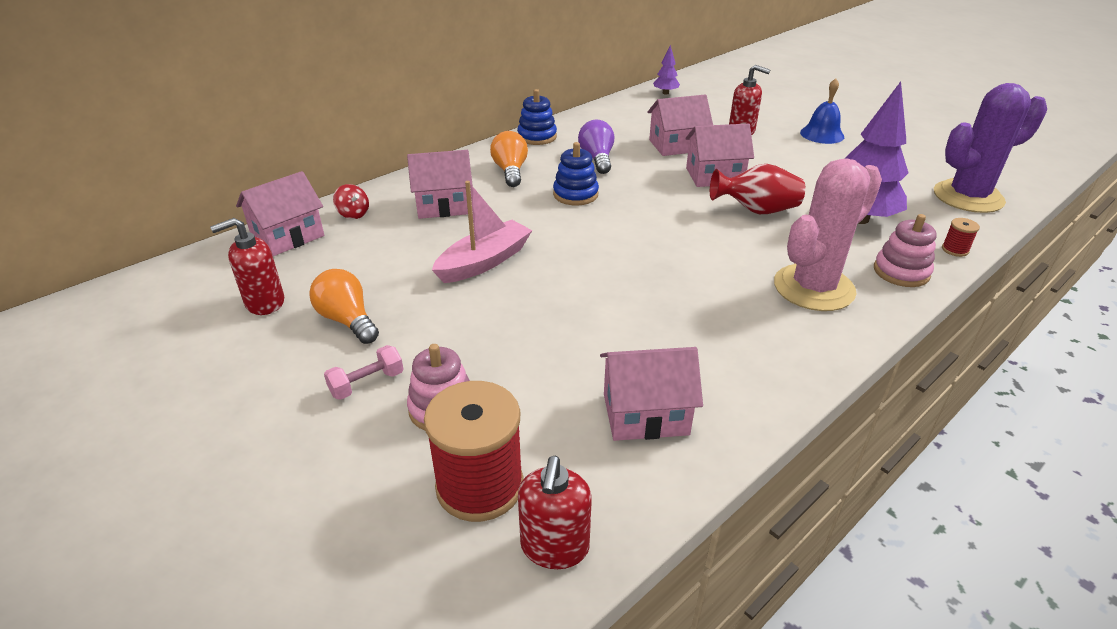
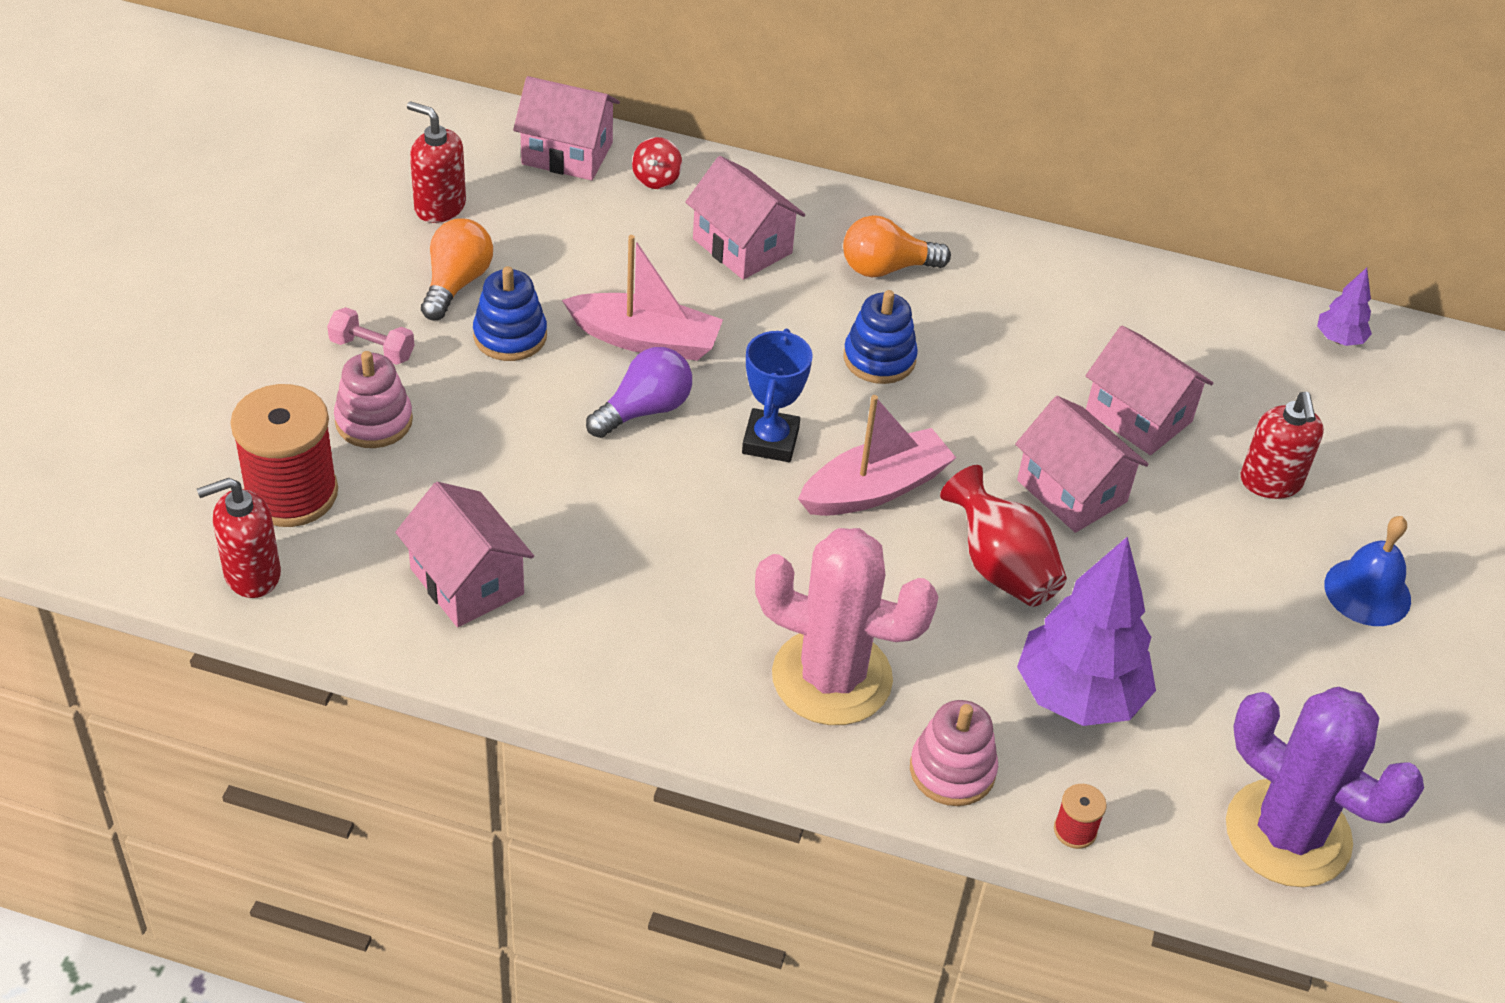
camera: 55 degrees right, 10 degrees up
orange light bulb [490,131,528,187] -> orange light bulb turned 150 degrees counterclockwise [843,215,951,277]
blue stacking toy [517,89,557,145] -> blue stacking toy moved to [473,266,547,361]
purple light bulb [578,120,614,174] -> purple light bulb moved to [586,347,692,438]
none -> blue trophy [742,329,813,462]
none -> pink boat [798,395,956,516]

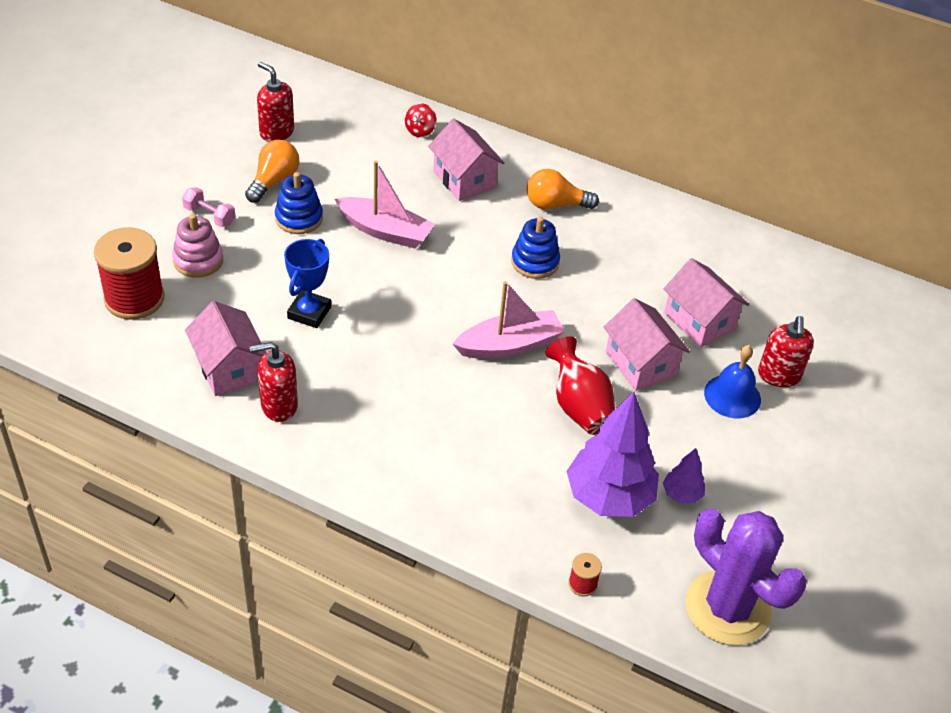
camera: 10 degrees right, 0 degrees up
red soap dispenser [197,478,281,598] -> red soap dispenser moved to [250,342,298,422]
pink house [513,76,620,180] -> none
purple light bulb [586,347,692,438] -> none
blue trophy [742,329,813,462] -> blue trophy moved to [284,239,331,328]
pink cactus [755,528,939,725] -> none
pink stacking toy [910,700,998,806] -> none
purple tree [1317,267,1372,346] -> purple tree moved to [663,448,705,503]
blue bell [1324,516,1411,626] -> blue bell moved to [704,345,761,419]

